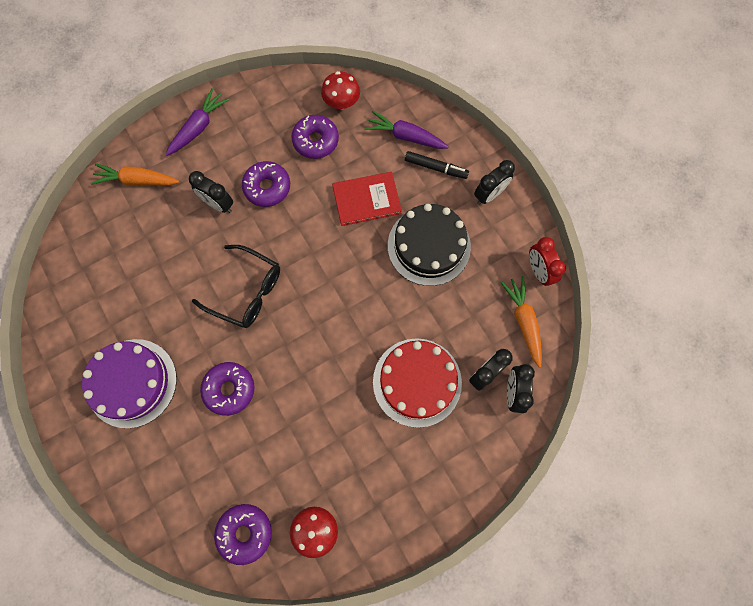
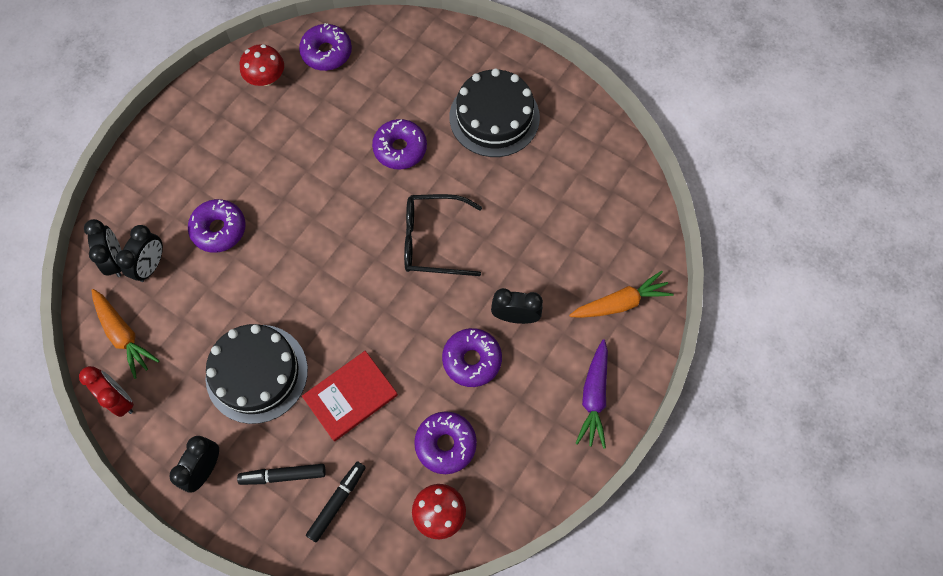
camera: 155 degrees right, 5 degrees down
purple cake [82,339,177,428] -> black cake [450,68,540,157]
purple carrot [365,111,449,149] -> black marker [306,461,366,542]
red cake [373,338,462,428] -> purple donut [188,199,246,253]

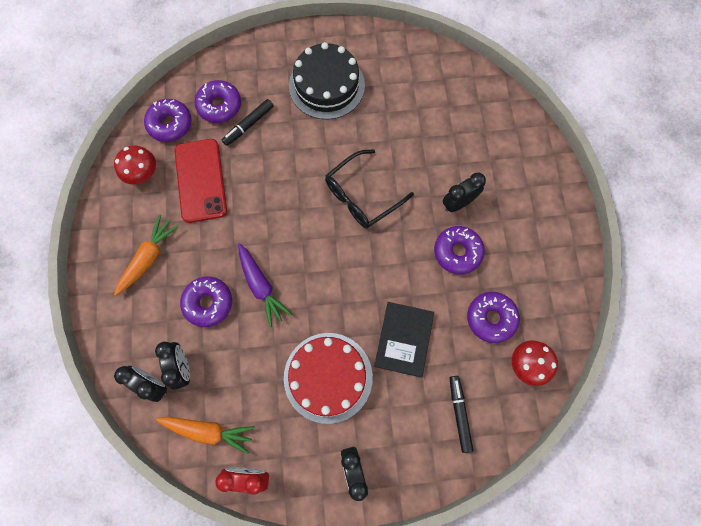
camera: 40 degrees left, 5 degrees up
black cake [206,324,308,424] -> red cake [284,333,373,424]
black marker [237,464,326,485] -> black marker moved to [222,99,274,146]
red book [302,351,398,441] -> black book [374,302,434,377]
purple donut [372,119,427,169] -> purple donut moved to [195,80,241,123]
orange carrot [569,271,674,318] -> orange carrot moved to [114,215,179,296]
purple carrot [575,339,608,449] -> purple carrot moved to [238,243,292,327]
none -> red phone [175,139,227,223]

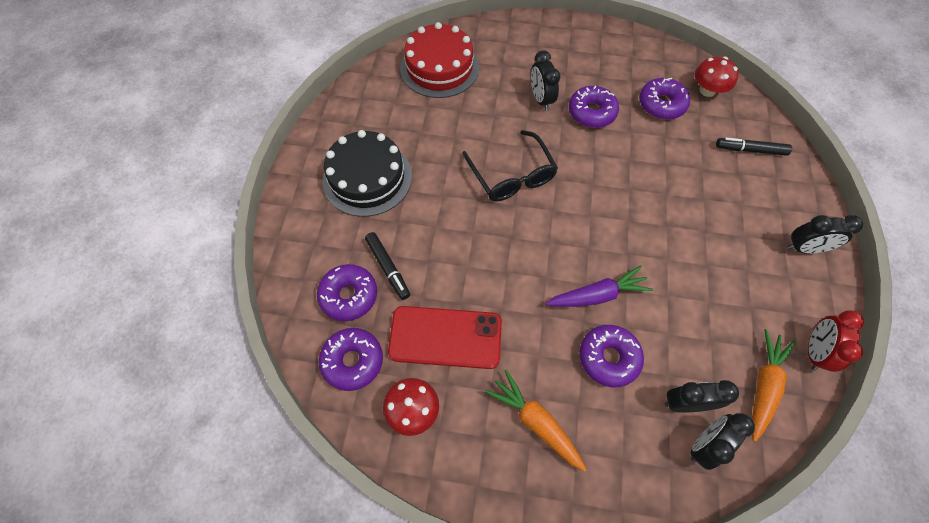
camera: 75 degrees left, 10 degrees down
red cake [284,333,373,424] -> red cake moved to [400,22,479,98]
black book [374,302,434,377] -> none

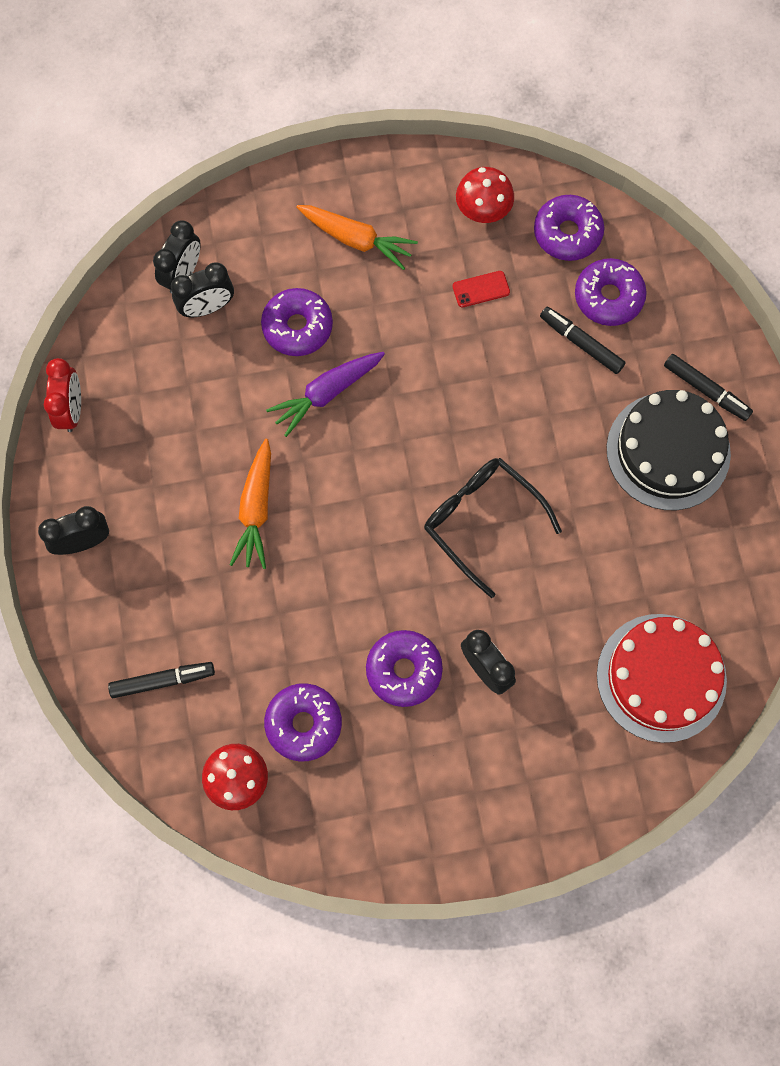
camera: 160 degrees right, 10 degrees up
red phone [388,306,502,369] -> red phone [453,271,510,307], size x0.42
orange carrot [752,329,796,442] -> orange carrot moved to [230,439,271,569]
none -> black marker [664,354,753,421]

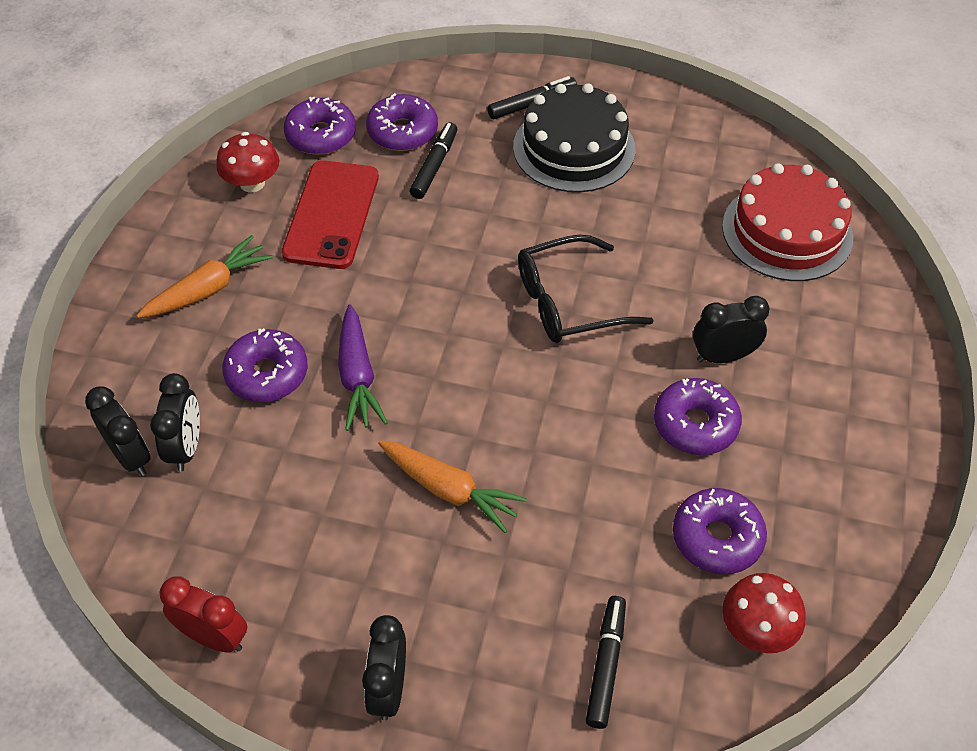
camera: 65 degrees left, 20 degrees down
red phone [453,271,510,307] -> red phone [282,160,379,269], size x2.35
black marker [540,307,626,374] -> black marker turned 135 degrees clockwise [410,122,458,199]

